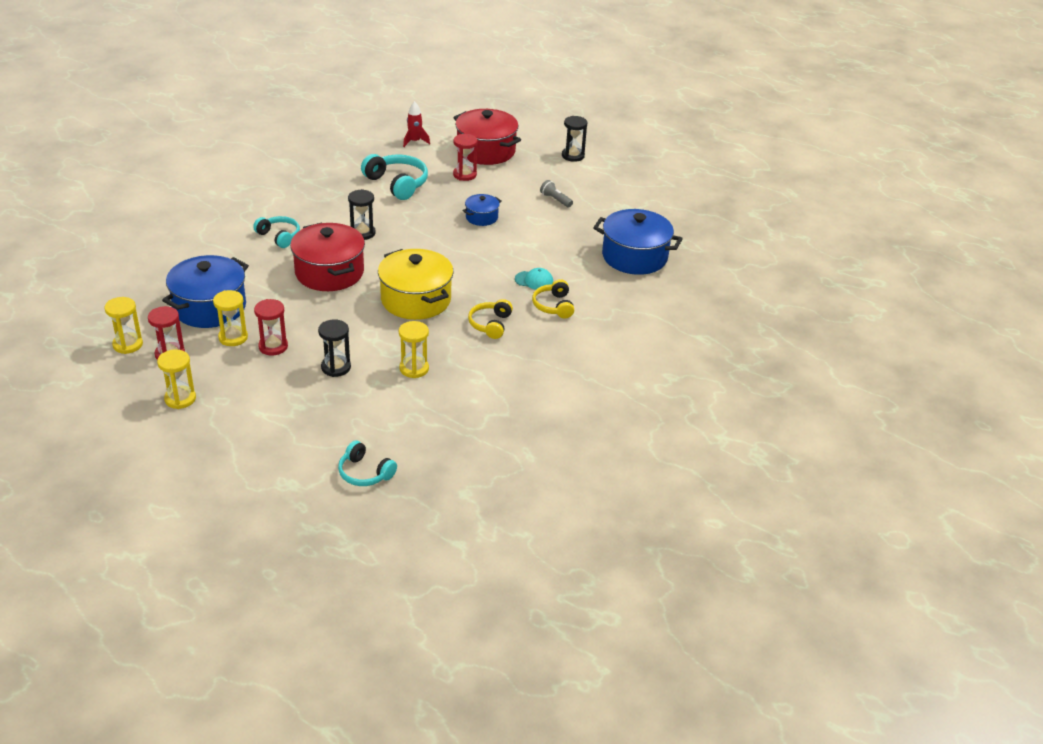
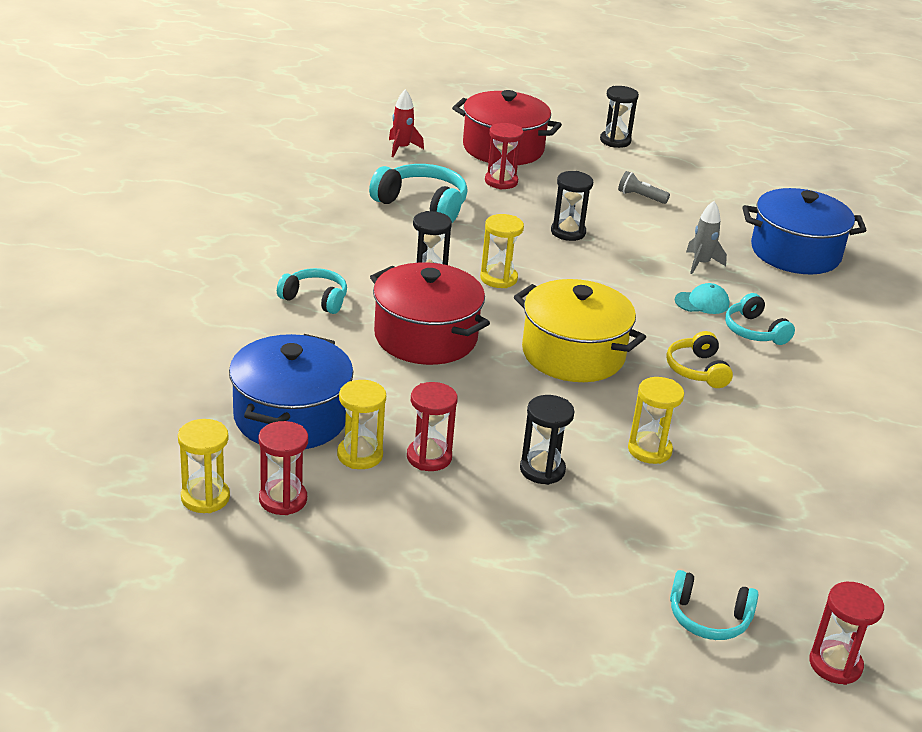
camera: 20 degrees left, 5 degrees down
yellow hourglass [157,349,196,409] -> yellow hourglass moved to [480,214,524,288]
blue pot [462,194,502,226] -> black hourglass [551,171,593,241]
yellow headphones [532,279,574,318] -> turquoise headphones [725,293,795,345]
none -> grey rocket [686,201,727,274]
none -> red hourglass [809,582,884,685]

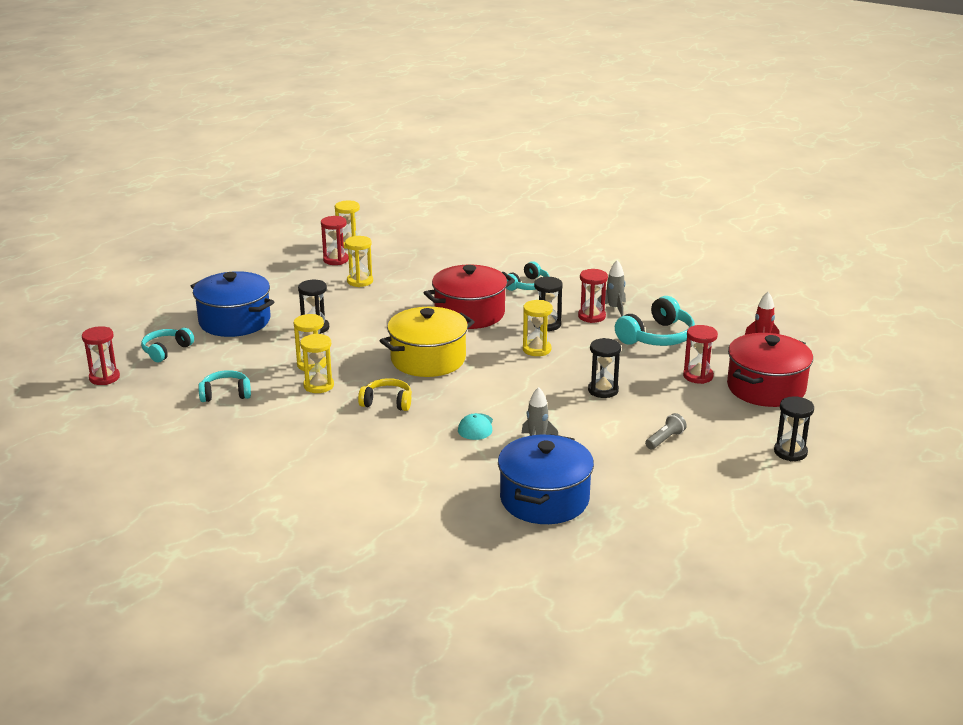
camera: 110 degrees right, 5 degrees down
blue pot [229,334,354,449] -> blue pot moved to [191,271,274,337]
red hourglass [407,382,458,471] -> red hourglass moved to [578,269,608,323]
turquoise headphones [725,293,795,345] -> turquoise headphones moved to [198,370,251,402]
none -> yellow hourglass [300,334,334,393]
none -> grey rocket [597,260,626,317]

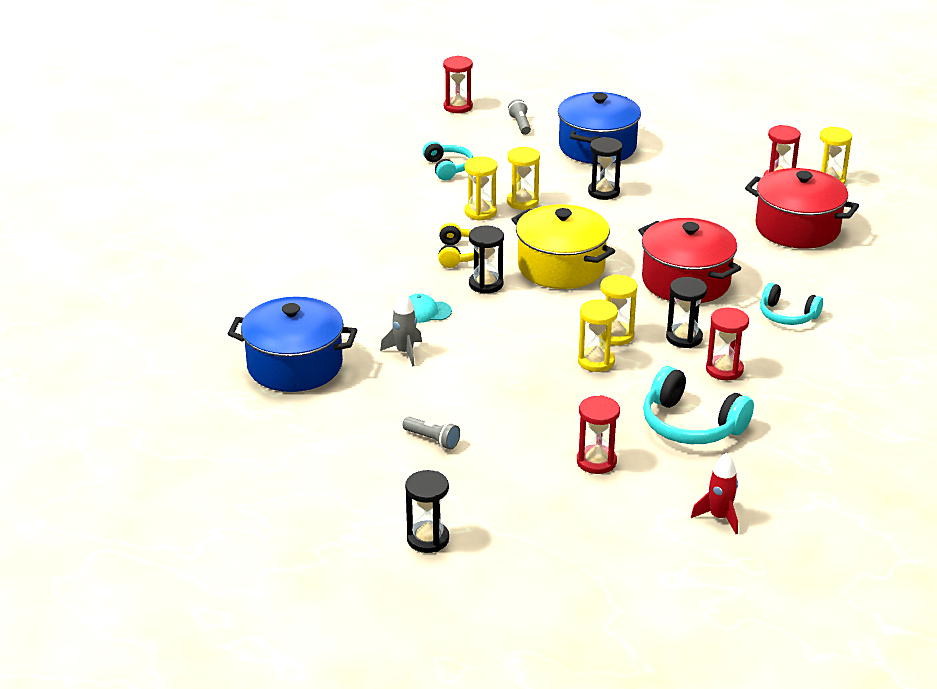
camera: 80 degrees right, 5 degrees up
turquoise headphones [141,328,194,362] -> grey flashlight [508,99,531,135]
yellow hourglass [345,236,373,287] -> yellow hourglass moved to [578,299,618,372]
black hourglass [588,338,621,398] -> black hourglass moved to [469,226,504,294]
grey rocket [597,260,626,317] -> none
red pot [727,333,813,407] -> red pot moved to [745,168,859,249]

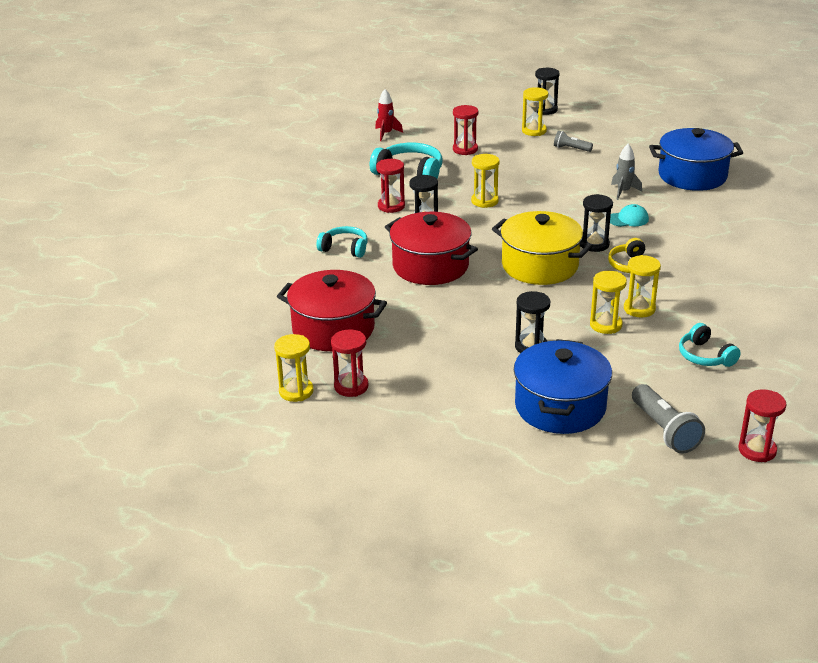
camera: 170 degrees right, 0 degrees up
grey flashlight [508,99,531,135] -> grey flashlight [632,384,705,453], size x1.68
yellow hourglass [600,275,637,346] -> yellow hourglass moved to [522,87,548,136]

